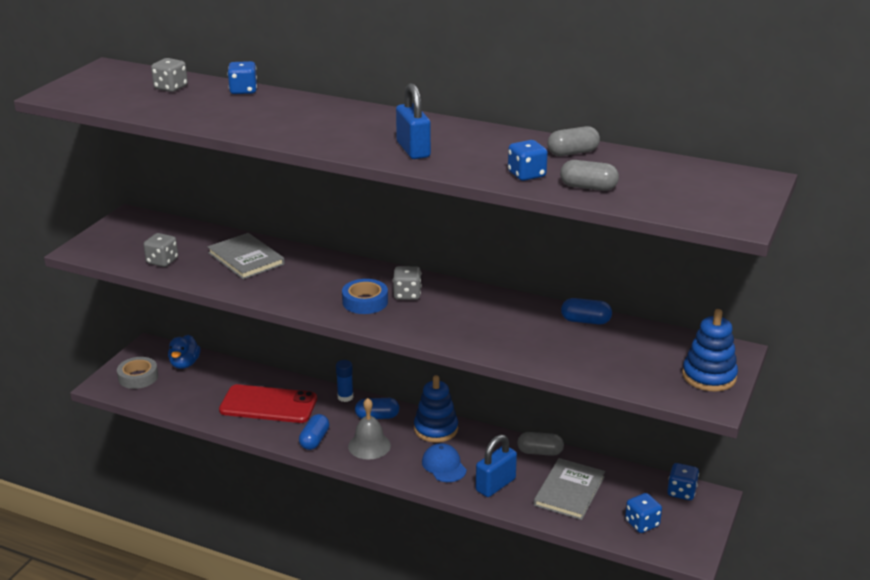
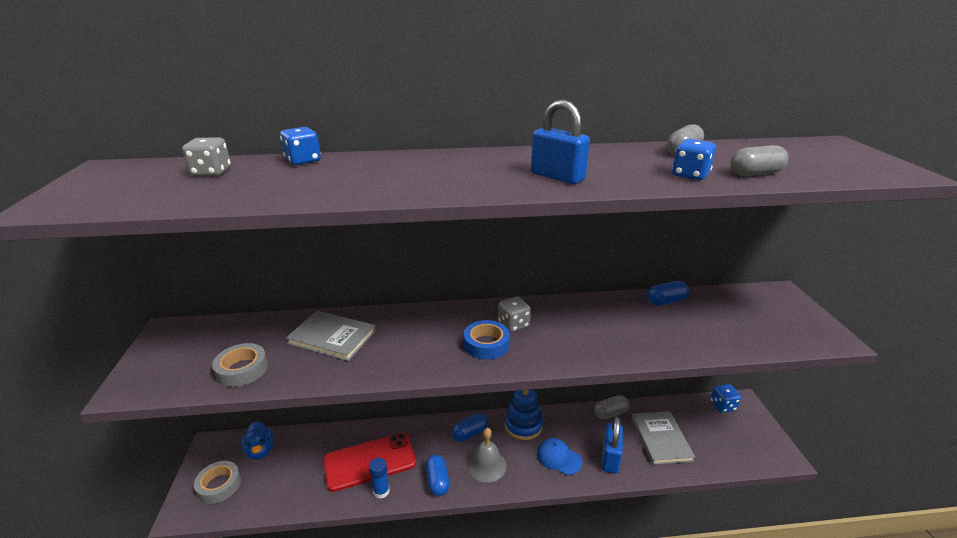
camera: 30 degrees left, 0 degrees up
grey dice [143,233,178,267] -> grey tape [212,343,268,387]
blue glue stick [336,360,353,402] -> blue glue stick moved to [369,458,390,499]
blue dice [625,493,662,533] -> none
blue stacking toy [682,309,738,392] -> none

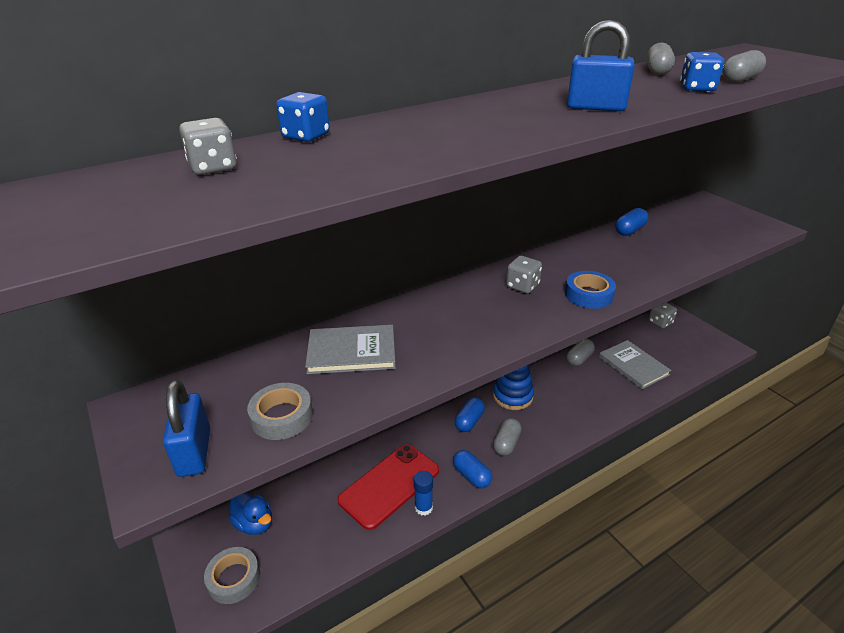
camera: 25 degrees left, 5 degrees up
blue tape [464,320,510,360] -> blue tape moved to [565,271,616,309]
grey bell [468,428,506,483] -> grey capsule [493,418,522,456]
blue cap [537,438,582,475] -> none
blue padlock [602,417,623,474] -> blue padlock moved to [163,380,210,477]
blue dice [710,384,741,413] -> grey dice [649,303,677,328]

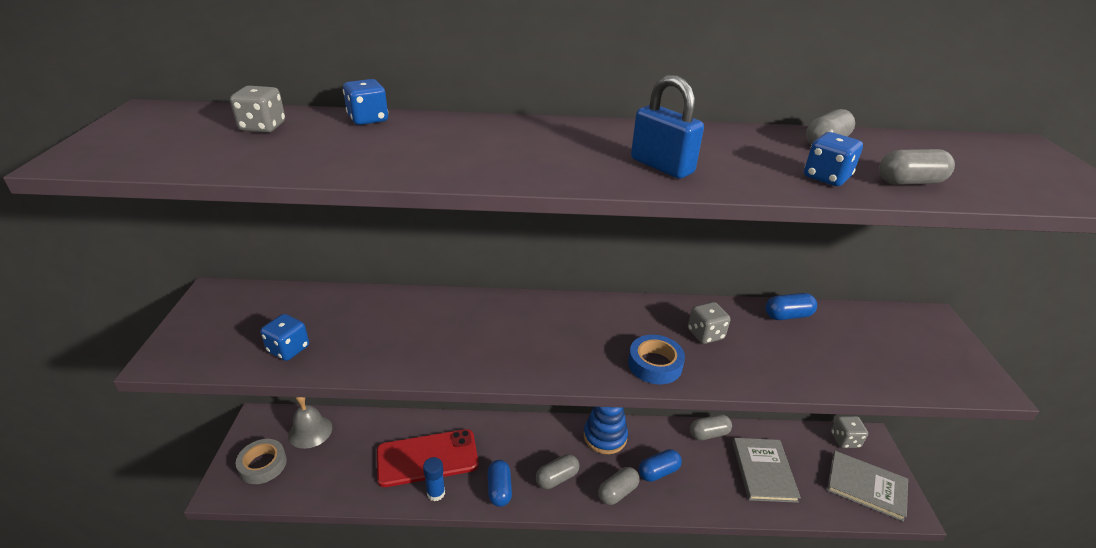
camera: 30 degrees right, 0 degrees up
blue padlock [163,380,210,477] -> none
blue duck [229,493,272,535] -> grey bell [288,397,332,449]
grey tape [247,383,313,440] -> blue dice [260,314,309,361]
grey book [305,325,396,374] -> grey book moved to [827,451,908,522]
blue capsule [454,397,485,432] -> blue capsule moved to [639,449,682,482]
grey dice [506,256,542,294] -> grey dice moved to [688,302,730,344]
none -> grey capsule [598,467,640,505]

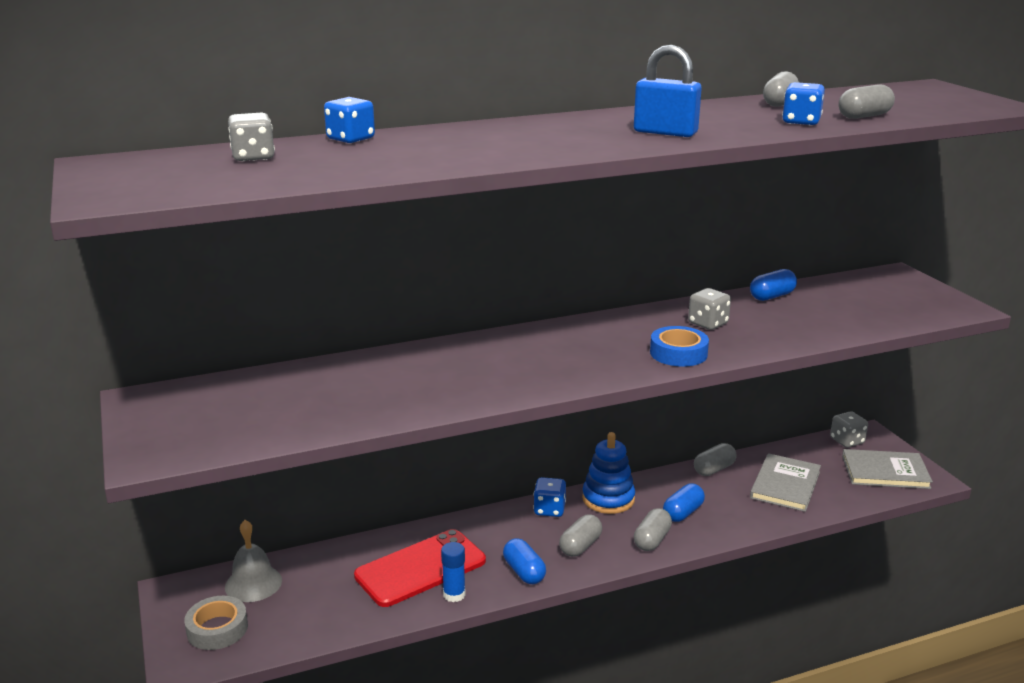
camera: 20 degrees left, 10 degrees down
blue dice [260,314,309,361] -> blue dice moved to [533,477,566,517]
grey book [733,438,801,503] -> grey book turned 45 degrees clockwise [750,453,821,512]

